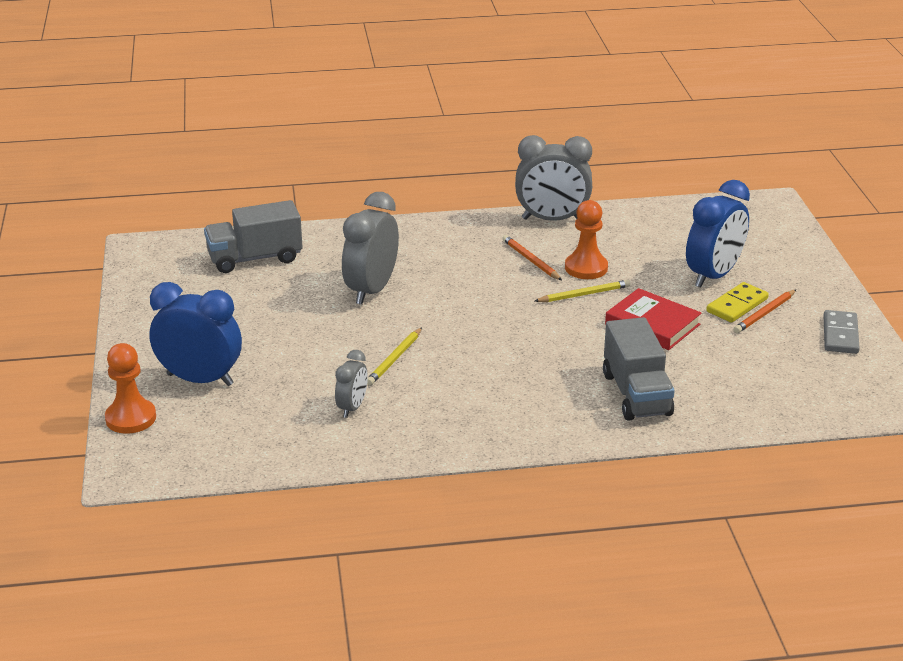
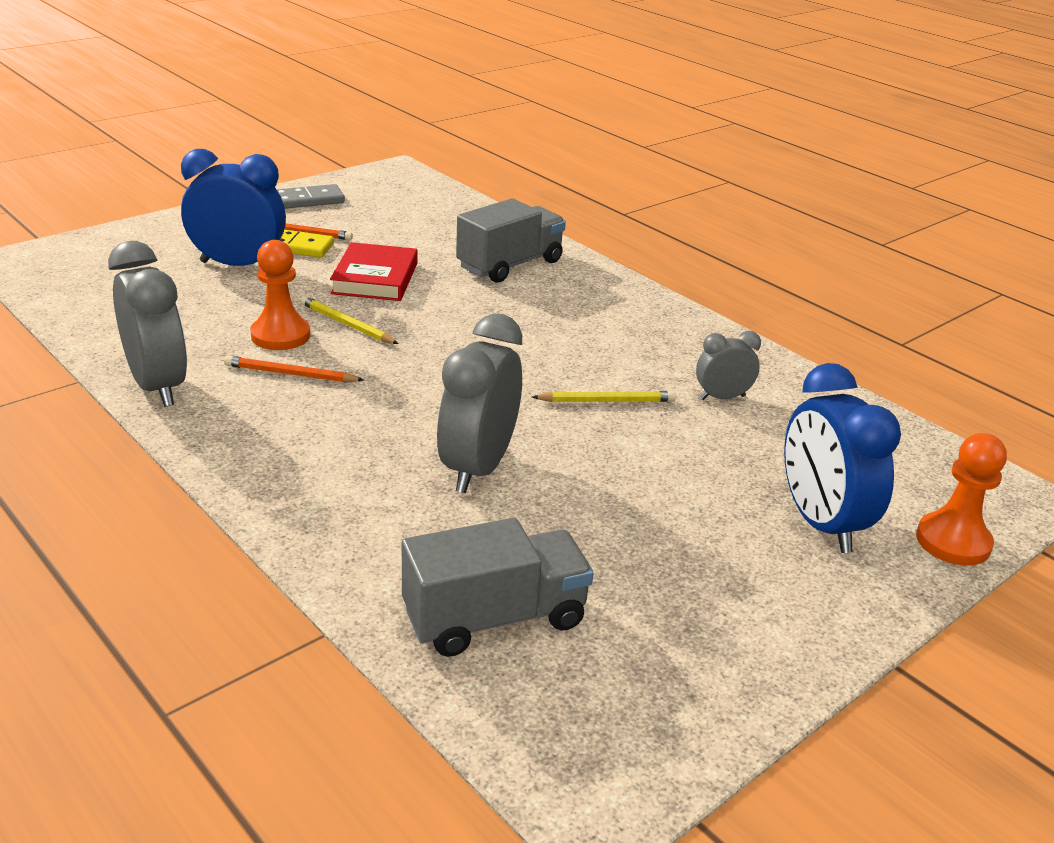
camera: 125 degrees left, 0 degrees up
grey truck [204,200,302,273] -> grey truck turned 60 degrees counterclockwise [402,518,593,657]
grey clock [342,192,399,305] -> grey clock turned 120 degrees clockwise [437,314,522,493]
orange pencil [502,235,562,280] -> orange pencil turned 75 degrees clockwise [224,356,364,382]

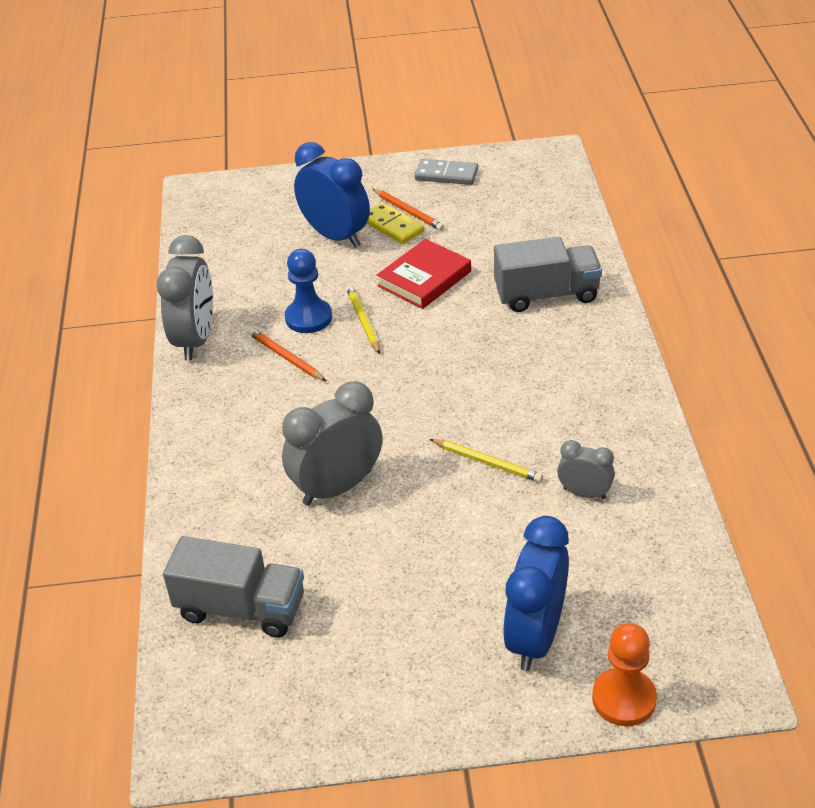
camera: 40 degrees right, 10 degrees up
orange pawn [250,240,310,350] -> blue pawn [285,249,332,333]

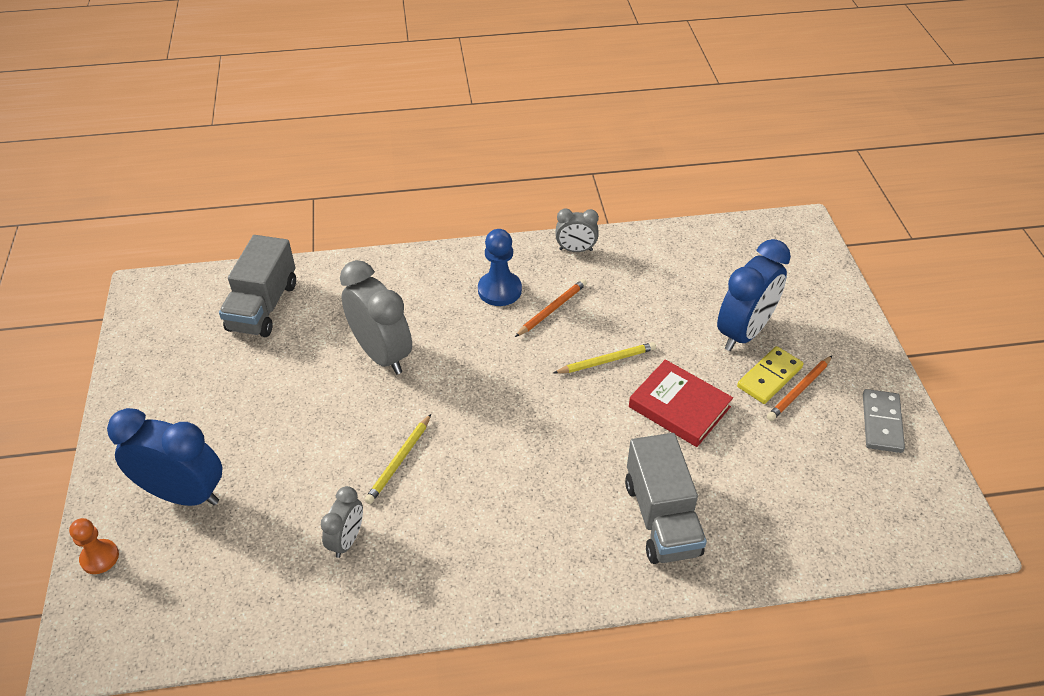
camera: 85 degrees right, 5 degrees up
grey clock [157,235,213,361] -> grey clock [555,208,599,252], size x0.54
blue pawn [285,249,332,333] -> blue pawn moved to [478,229,522,306]
orange pawn [592,623,657,726] -> orange pawn [69,518,119,574], size x0.66

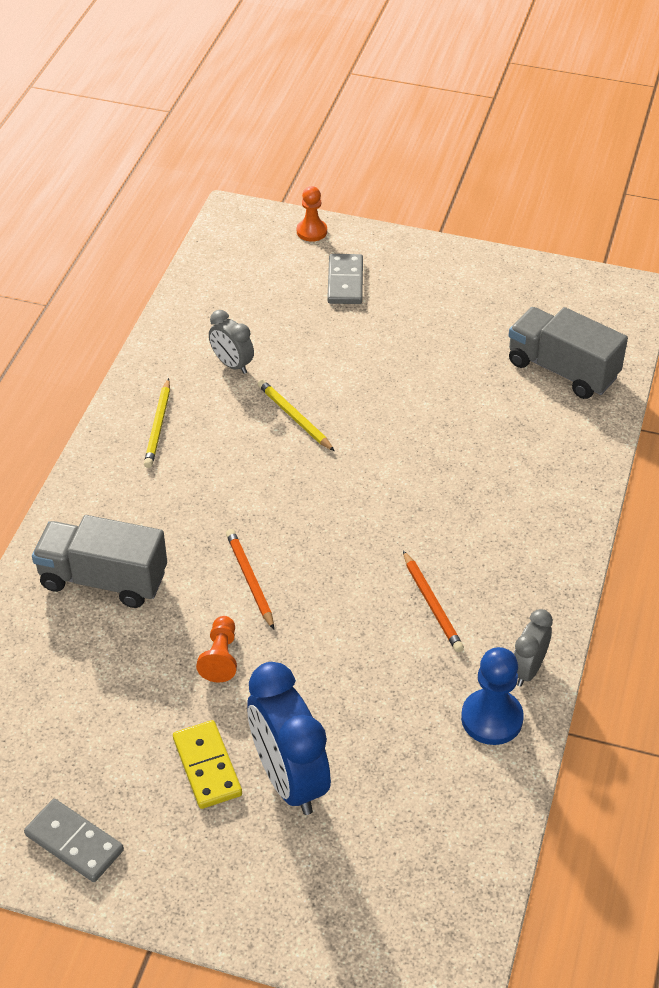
camera: 115 degrees right, 0 degrees up
blue clock [107,408,222,506] -> grey domino [327,254,363,304]
grey clock [340,260,412,375] -> none
blue pawn [478,229,522,306] -> blue pawn moved to [461,647,524,745]
yellow pencil [554,342,656,374] -> yellow pencil moved to [144,378,170,468]
red book [629,359,733,447] -> orange pawn [196,616,237,682]
orange pencil [767,356,832,421] -> orange pencil moved to [226,529,274,630]

